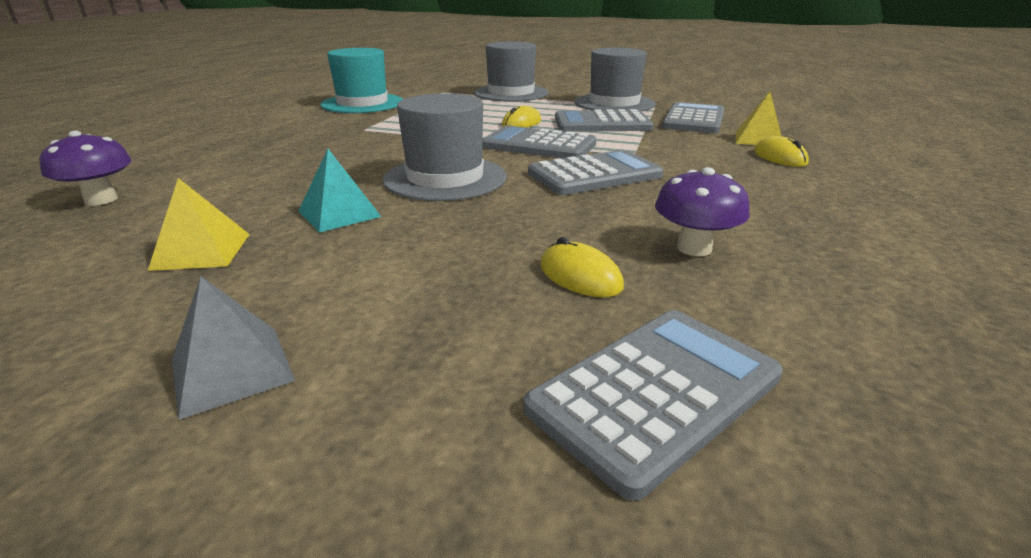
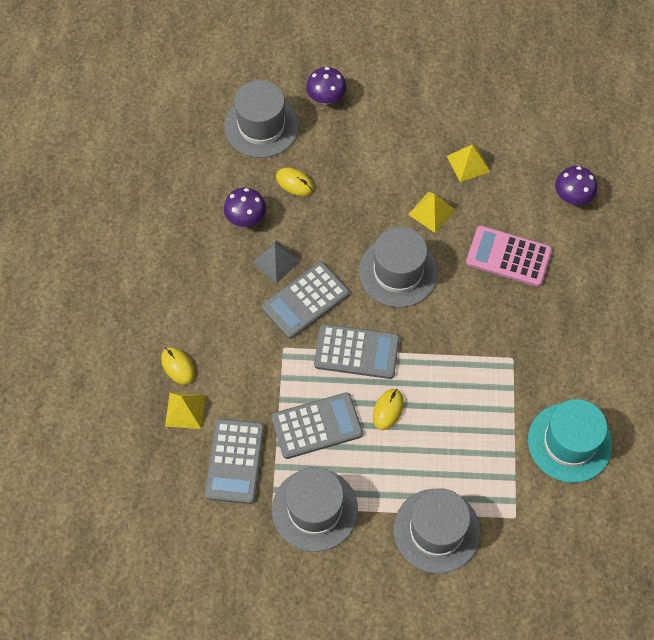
camera: 165 degrees right, 35 degrees up
grey pyramid [172,276,295,420] -> grey pyramid moved to [252,241,300,284]
turquoise pyramid [298,149,381,233] -> yellow pyramid [408,192,455,233]
grey calculator [523,310,783,501] -> grey hat [224,80,299,158]
none -> purple mushroom [306,67,346,105]
none -> pink calculator [466,226,552,287]

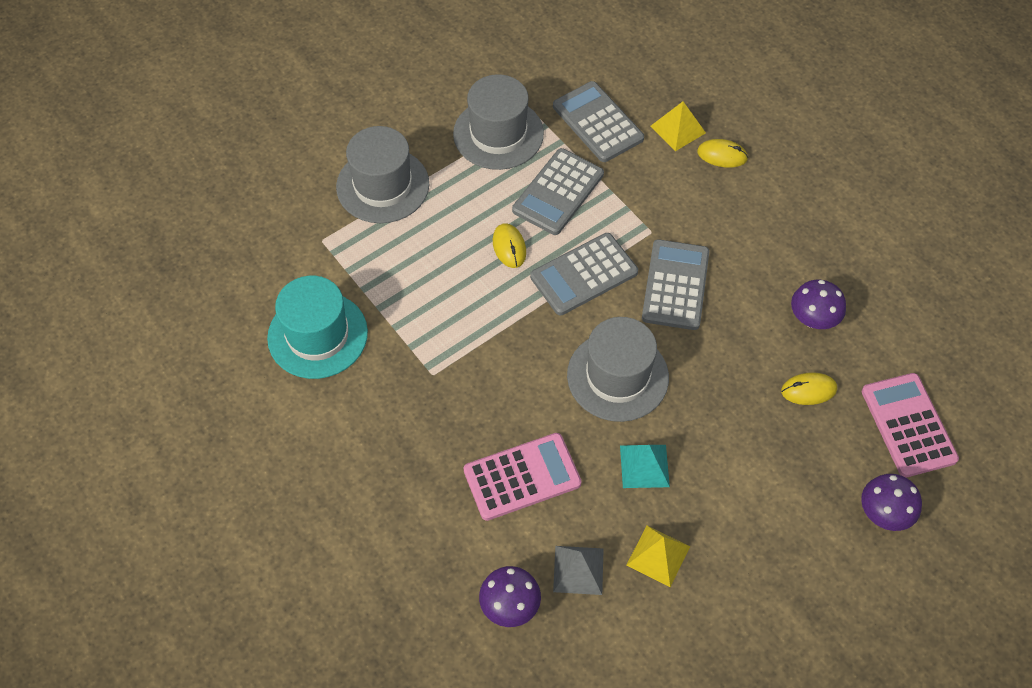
camera: 140 degrees right, 5 degrees down
grey hat [224,80,299,158] -> pink calculator [862,373,959,477]
grey pyramid [252,241,300,284] -> grey pyramid moved to [553,546,604,595]
yellow pyramid [408,192,455,233] -> turquoise pyramid [620,445,670,488]

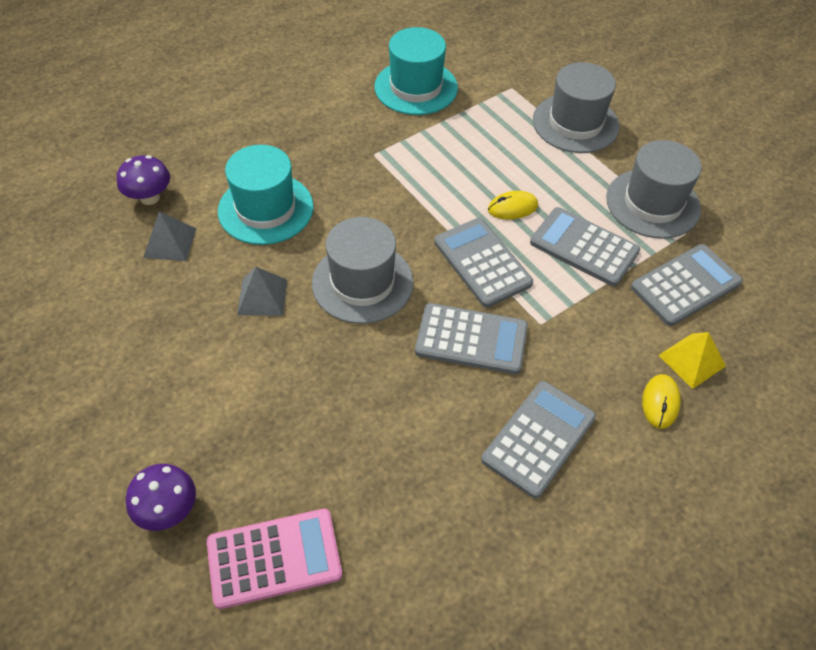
camera: 90 degrees right, 5 degrees down
pink calculator [464,433,581,521] -> turquoise hat [218,145,314,245]
turquoise pyramid [620,445,670,488] -> grey pyramid [237,267,287,316]
yellow pyramid [626,526,690,587] -> none
yellow mouse [781,372,837,405] -> none
purple mushroom [791,280,846,329] -> none
none -> grey calculator [481,381,596,499]

